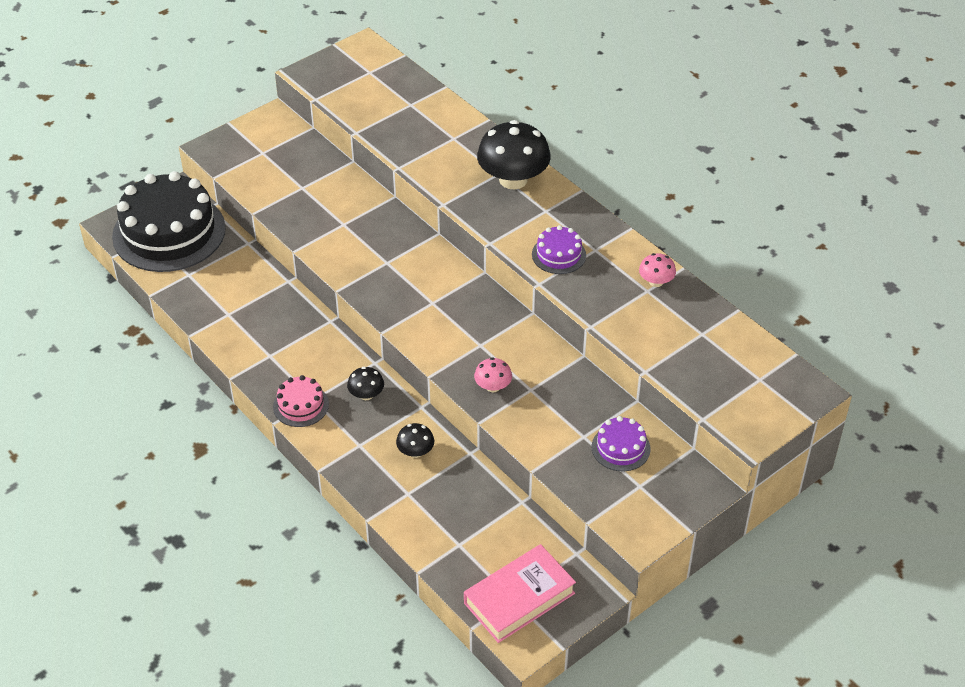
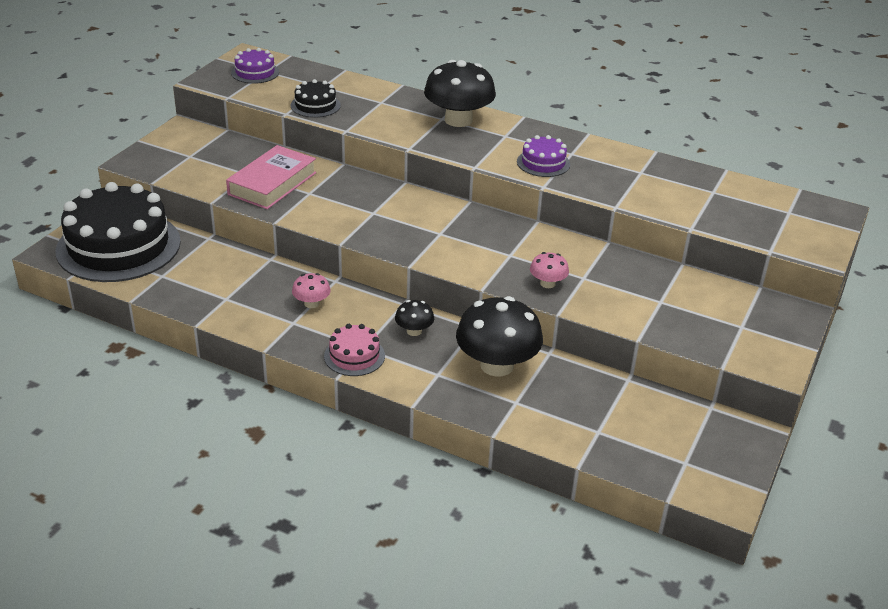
camera: 25 degrees left, 10 degrees down
black mushroom [396,423,434,458] -> black mushroom [456,296,543,377], size x2.11
pink book [464,544,576,643] -> pink book moved to [226,145,317,209]
purple cake [592,416,651,471] -> purple cake moved to [231,48,279,84]
pink mushroom [639,253,676,287] -> pink mushroom moved to [292,273,331,308]
none -> black cake [291,79,341,118]

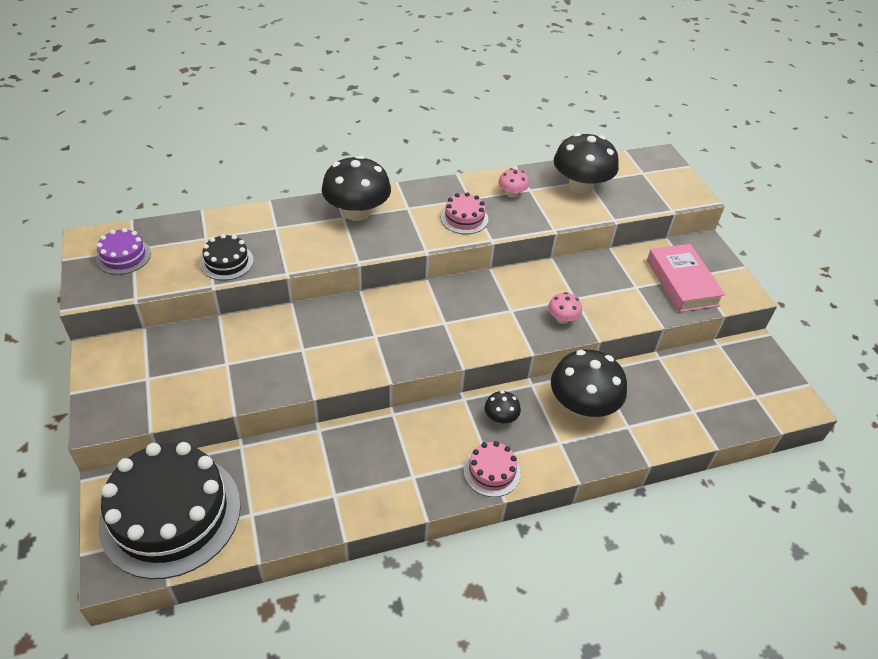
camera: 45 degrees left, 10 degrees up
pink book [226,145,317,209] -> pink book moved to [647,244,725,312]
pink mushroom [292,273,331,308] -> pink mushroom moved to [498,168,529,198]
purple cake [517,135,570,177] -> pink cake [441,192,488,234]
none -> black mushroom [554,133,619,194]

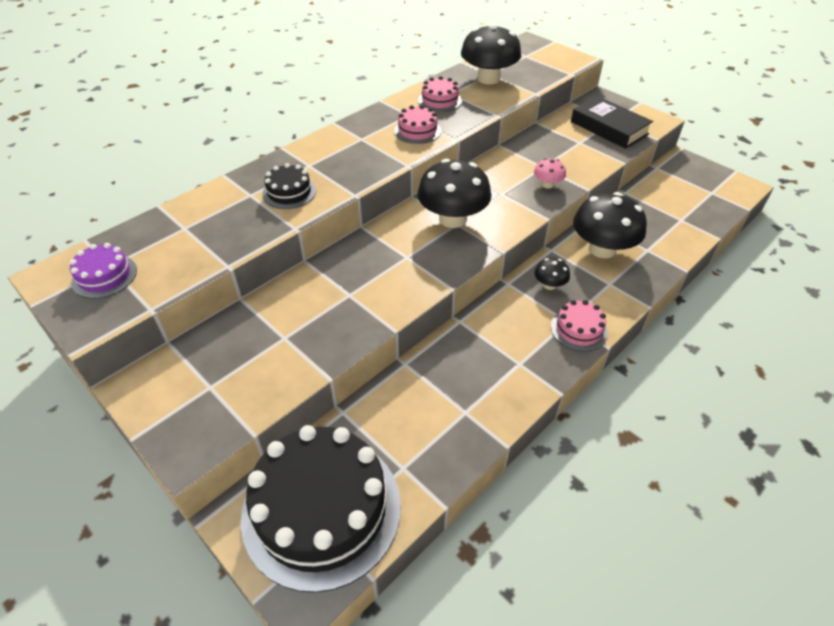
camera: 25 degrees left, 0 degrees up
black cake [200,234,254,280] -> black cake moved to [262,163,316,209]
black mushroom [322,155,391,221] -> black mushroom moved to [417,159,491,228]
pink mushroom [498,168,529,198] -> pink cake [418,76,462,112]
pink book [647,244,725,312] -> black book [571,96,653,149]

